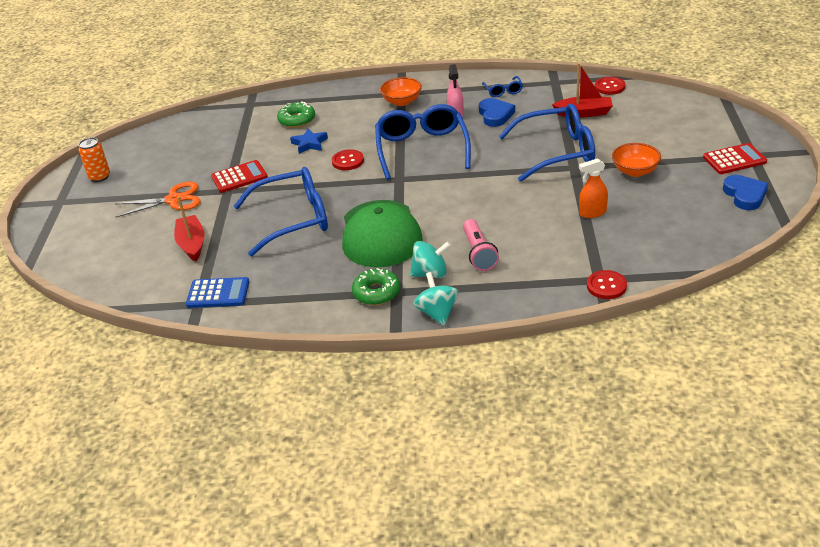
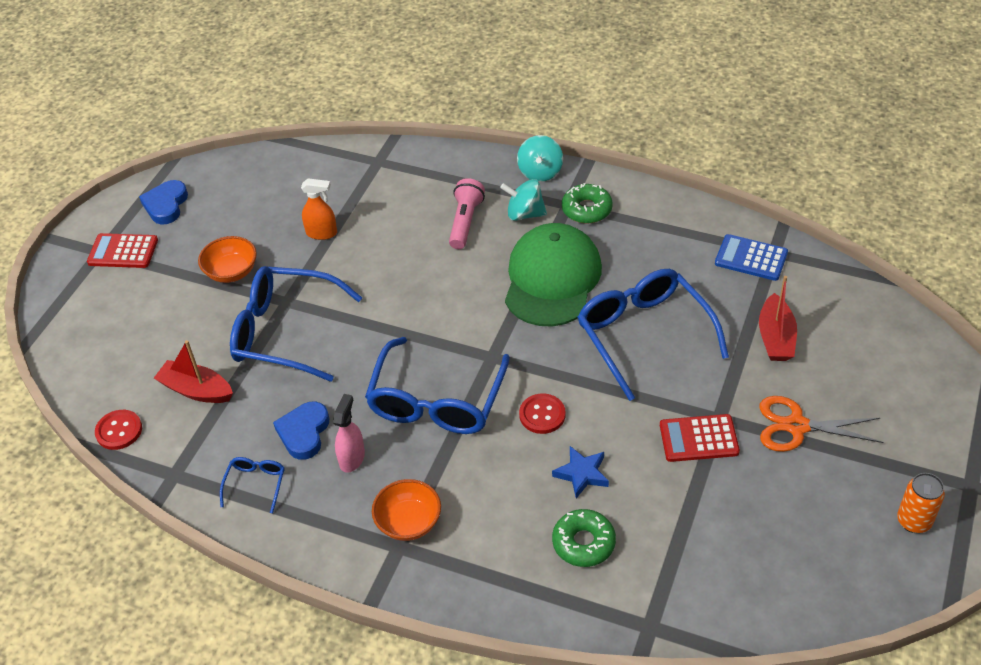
camera: 160 degrees left, 10 degrees up
blue glasses [234,167,328,256] -> blue glasses turned 60 degrees clockwise [577,269,729,401]
red button [587,270,627,299] -> none

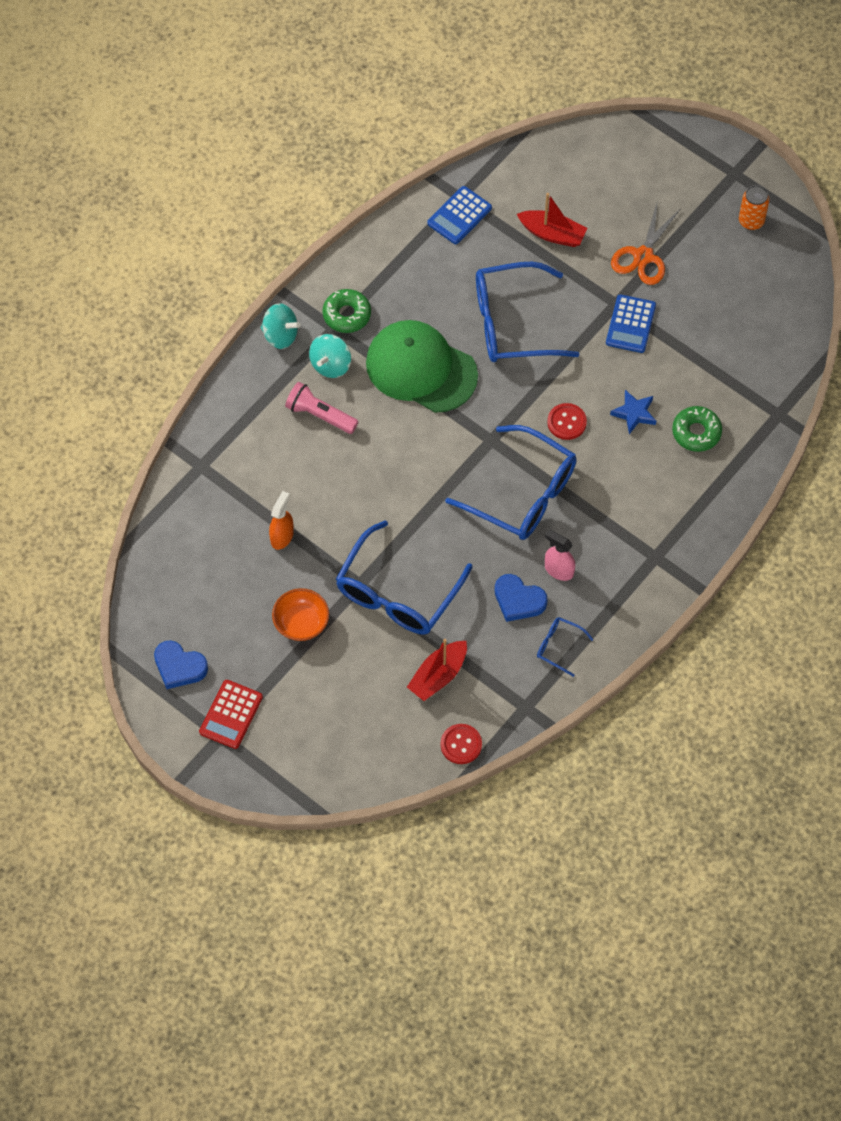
camera: 75 degrees left, 15 degrees up
orange bowl [372,479,441,541] -> none
red calculator [660,414,740,462] -> blue calculator [606,294,656,353]

